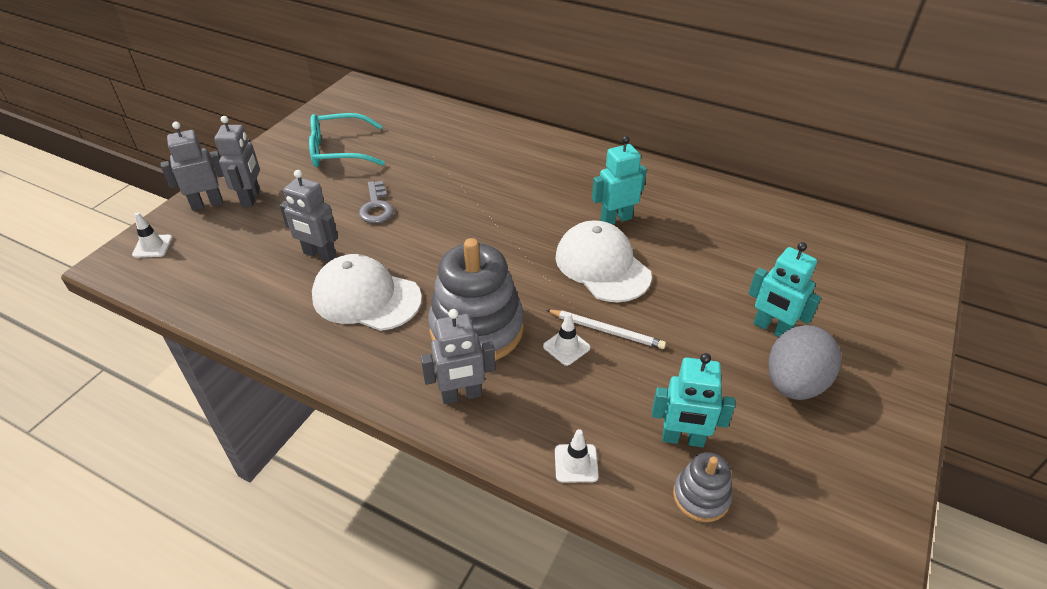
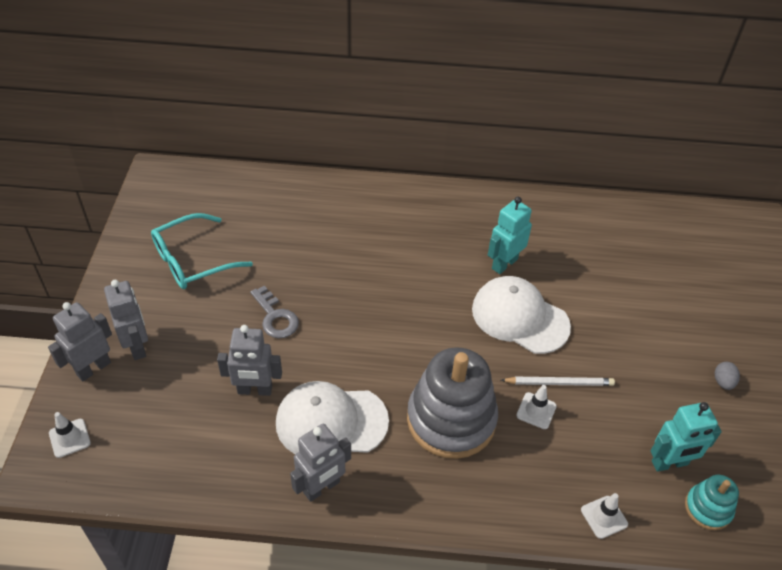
camera: 25 degrees left, 5 degrees up
grey robot [421,309,495,404] -> grey robot moved to [290,424,351,502]
grey stacking toy [673,452,732,522] -> turquoise stacking toy [685,475,739,530]
turquoise robot [748,242,821,337] -> none
grey egg [768,325,841,400] -> grey egg [715,362,740,390], size x0.43

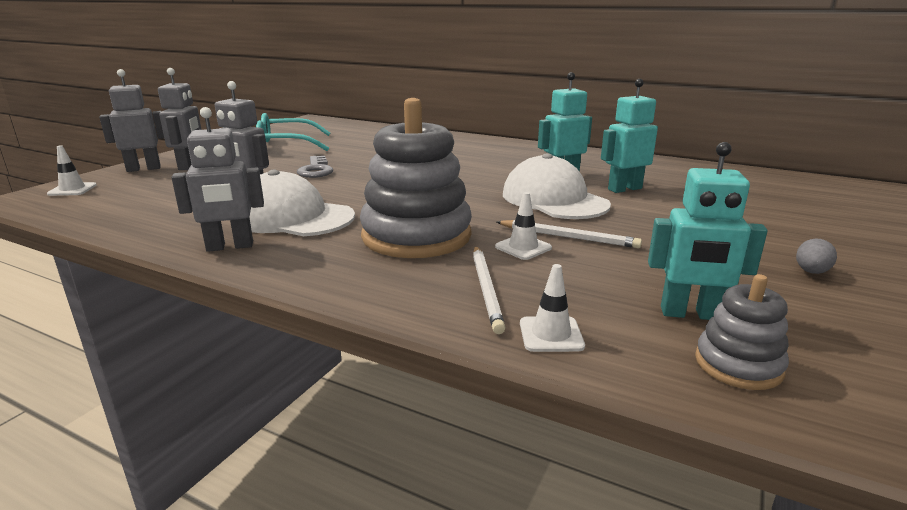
camera: 25 degrees right, 25 degrees down
turquoise stacking toy [685,475,739,530] -> grey stacking toy [695,274,789,390]
none -> white pencil [473,246,506,334]
none -> turquoise robot [601,79,658,193]

